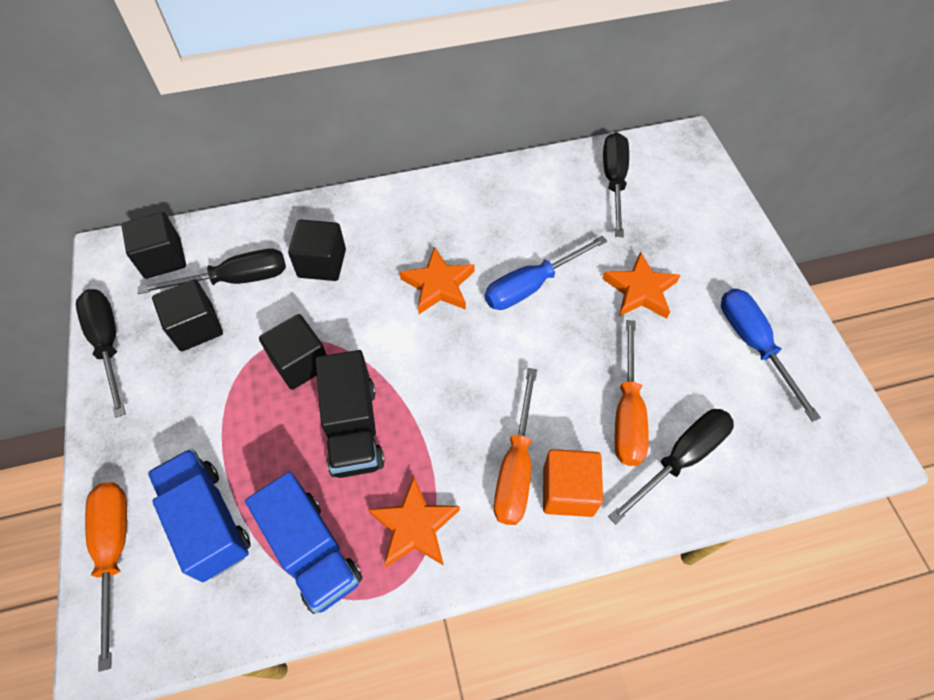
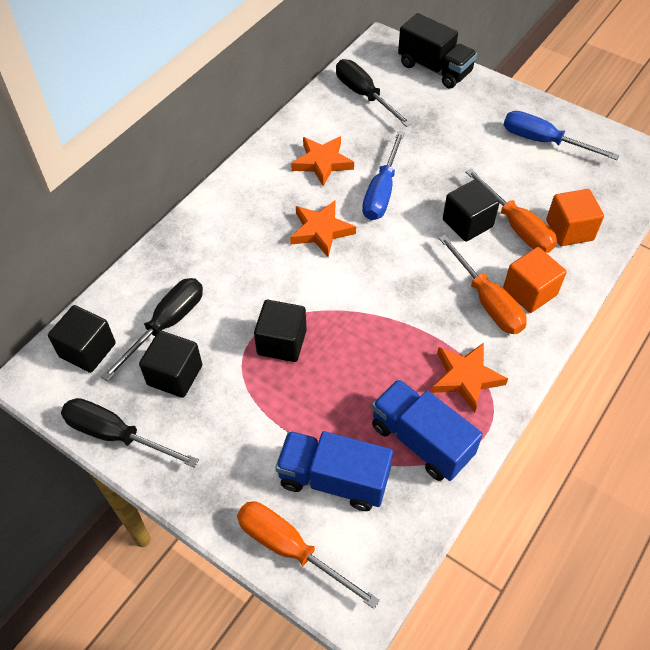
camera: 40 degrees left, 5 degrees down
blue truck [245,471,363,614] -> blue truck turned 150 degrees counterclockwise [372,379,483,481]
black cube [288,219,346,281] -> black cube moved to [443,180,500,242]
black truck [316,350,385,478] -> black truck moved to [398,13,477,89]
orange star [602,251,680,319] -> orange star moved to [291,136,354,186]
black screwdriver [608,409,734,525] -> orange cube [546,189,604,246]

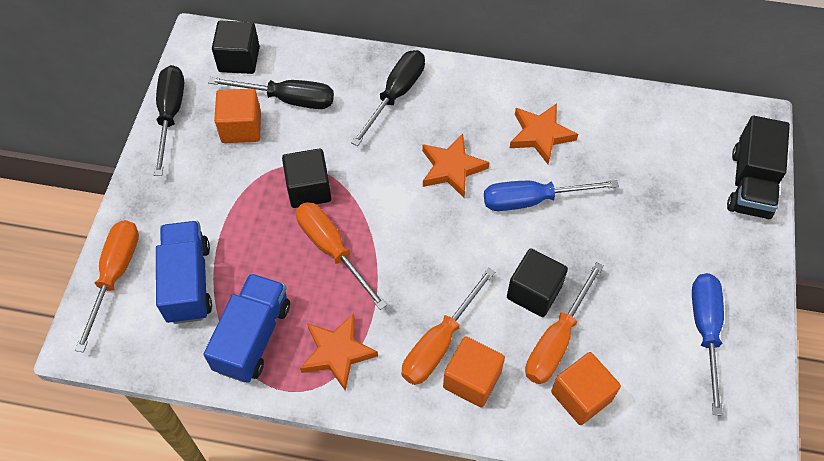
camera: 65 degrees right, 5 degrees up
black cube [139,331,202,398] -> orange cube [214,89,261,143]
black screwdriver [336,59,412,127] -> black screwdriver moved to [351,50,425,146]
none -> orange screwdriver [296,202,387,310]

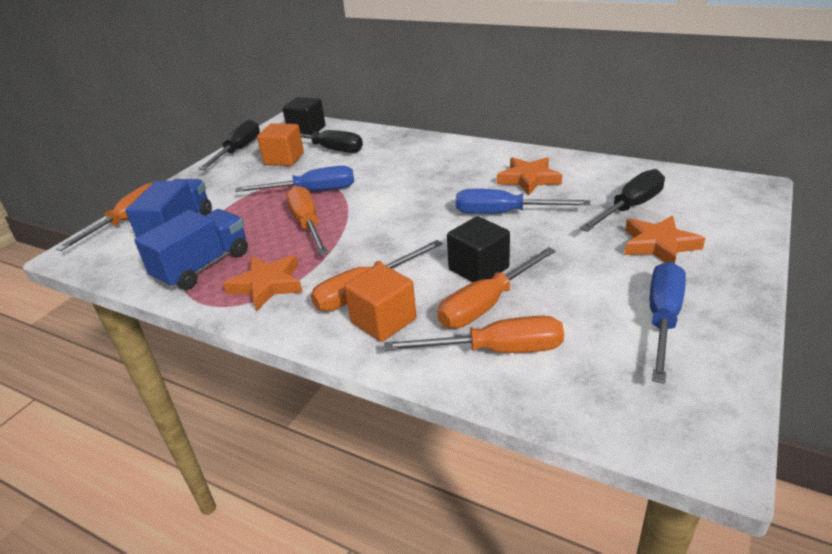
camera: 20 degrees right, 25 degrees down
black cube [282,148,331,208] -> blue screwdriver [235,166,354,192]
black screwdriver [351,50,425,146] -> black screwdriver moved to [580,169,665,232]
orange star [422,134,489,198] -> orange star moved to [624,215,705,263]
orange cube [551,352,621,425] -> orange screwdriver [384,316,564,353]
black truck [727,116,790,219] -> none

